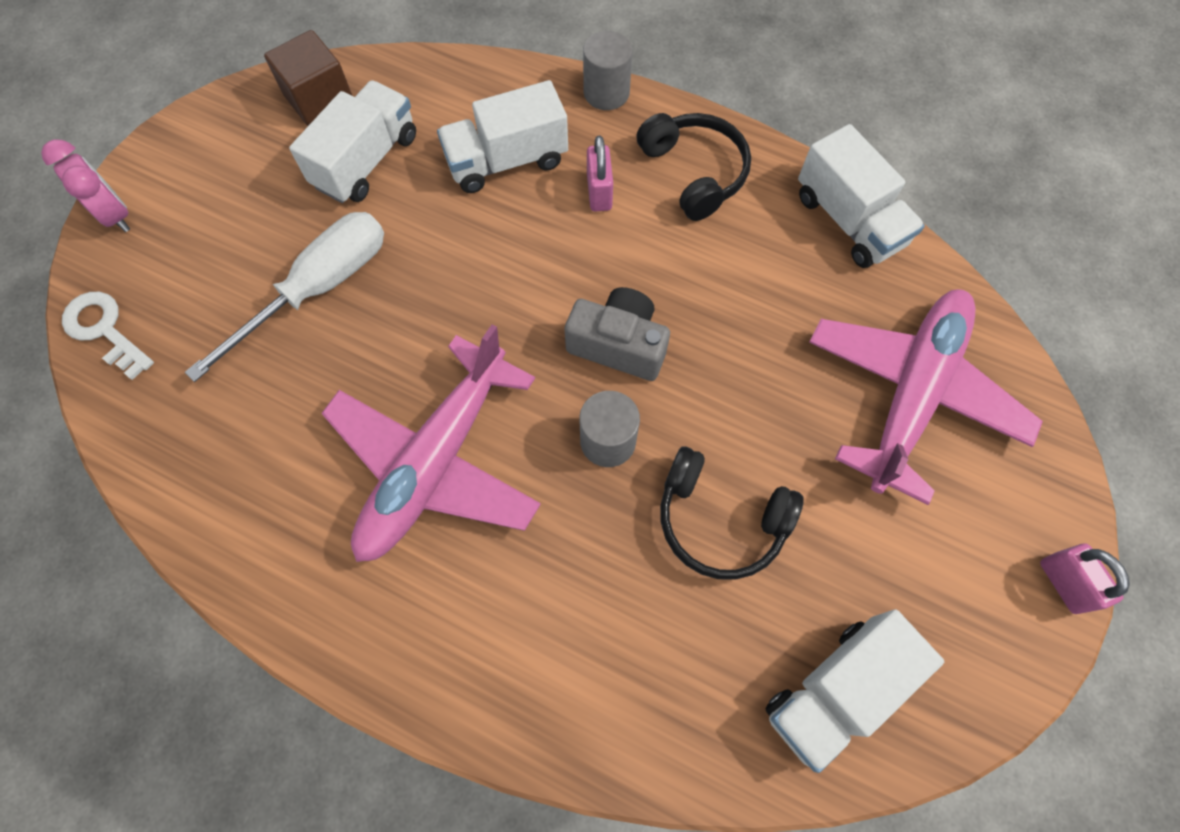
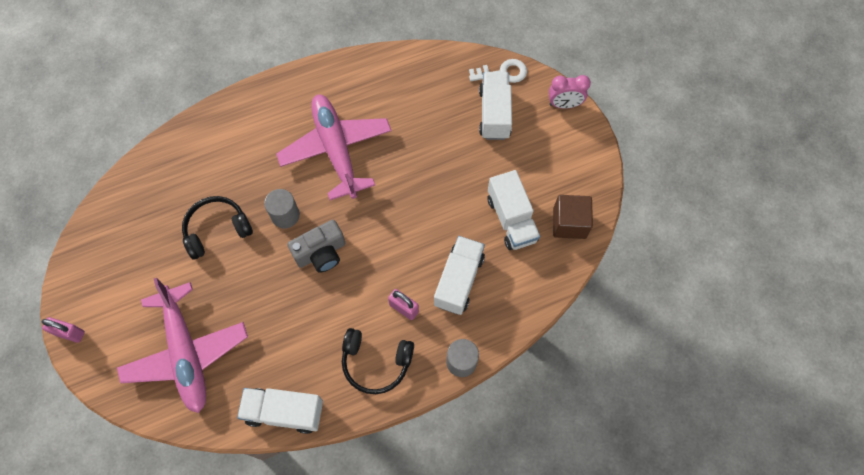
camera: 130 degrees right, 0 degrees up
white screwdriver [185,212,384,382] -> none
white truck [765,609,944,773] -> white truck moved to [479,72,512,140]

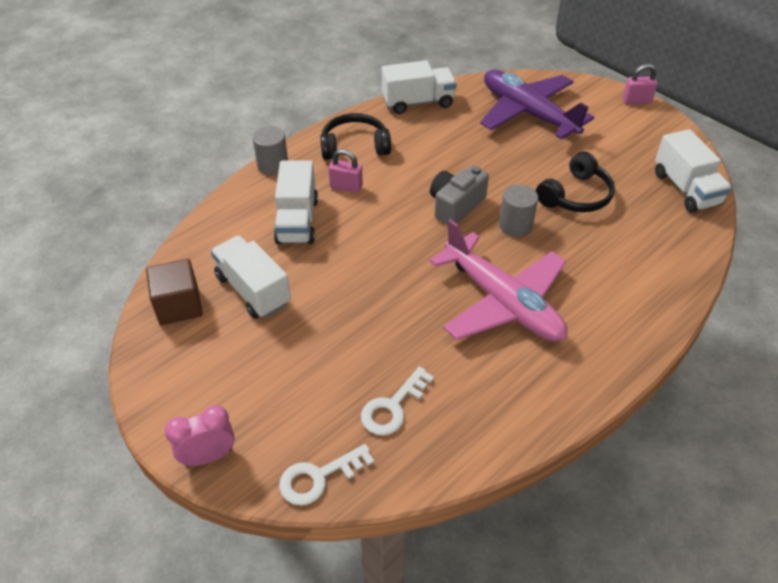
camera: 160 degrees right, 20 degrees down
pink plane [117,278,248,413] -> purple plane [480,70,594,139]
white truck [479,72,512,140] -> white truck moved to [655,129,732,213]
none -> white key [361,366,434,436]

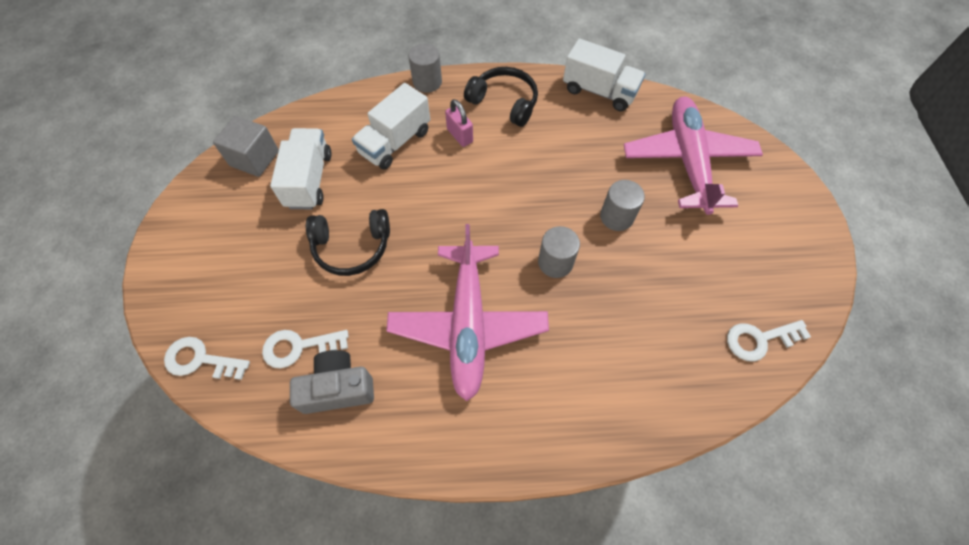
camera: 40 degrees right, 15 degrees up
brown cube [146,259,203,325] -> grey cube [213,116,279,177]
pink clock [165,405,235,466] -> none
grey camera [430,165,489,225] -> grey camera moved to [290,350,374,414]
purple plane [480,70,594,139] -> pink plane [624,97,763,215]
black headphones [536,152,615,212] -> black headphones moved to [306,209,390,276]
pink padlock [623,64,658,104] -> none
white truck [655,129,732,213] -> white key [727,320,811,362]
none -> grey cylinder [600,180,645,231]

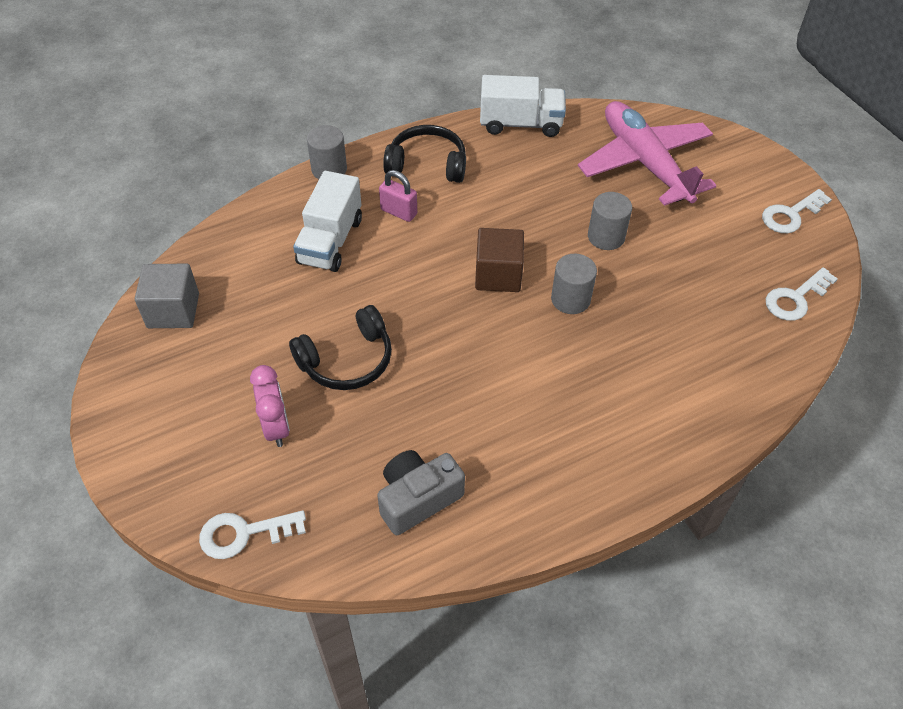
camera: 25 degrees left, 10 degrees down
white key [262,330,349,369] -> white key moved to [762,189,832,233]
white truck [270,128,332,209] -> none
pink plane [386,224,549,401] -> none
none -> pink clock [250,365,290,447]
none -> brown cube [475,228,524,292]

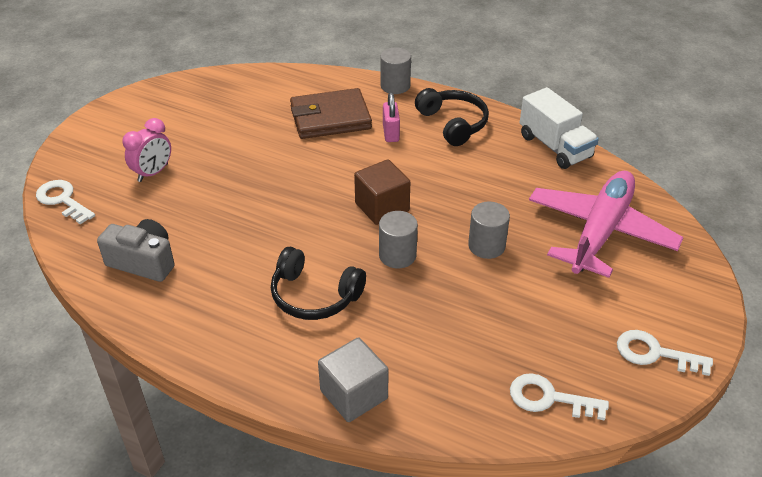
camera: 55 degrees right, 10 degrees down
grey cube [135,264,199,328] -> grey cube moved to [318,337,389,422]
black headphones [289,305,392,390] -> black headphones moved to [271,247,366,320]
white truck [293,171,362,272] -> brown wallet [290,88,372,139]

